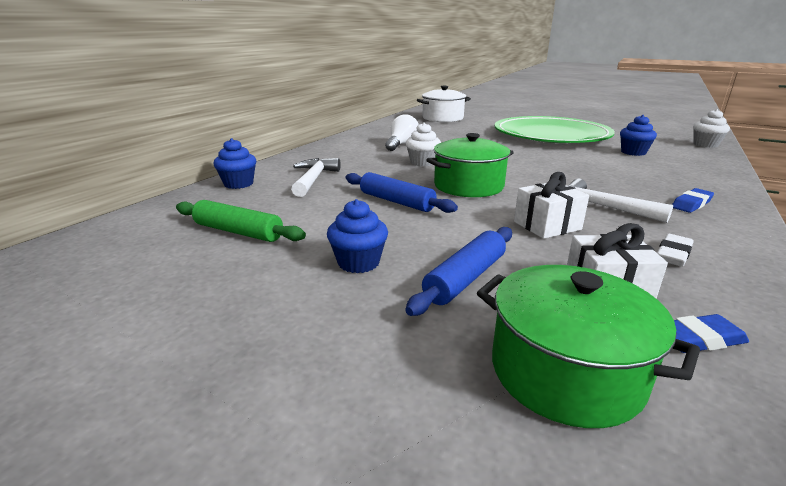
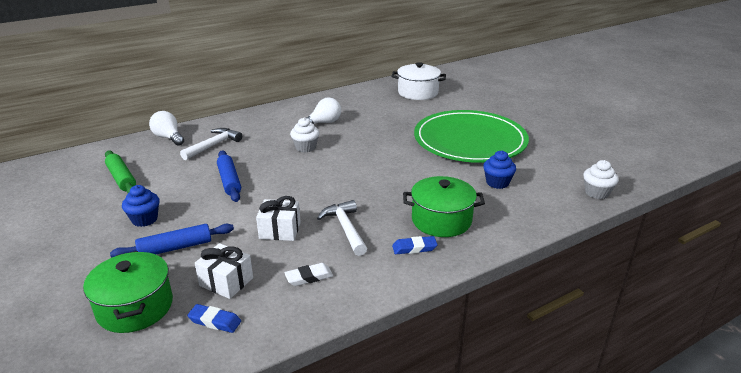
camera: 30 degrees right, 5 degrees up
blue cupcake [214,138,257,189] -> white light bulb [149,111,184,146]
green pot [427,133,514,197] -> green pot moved to [403,176,485,237]

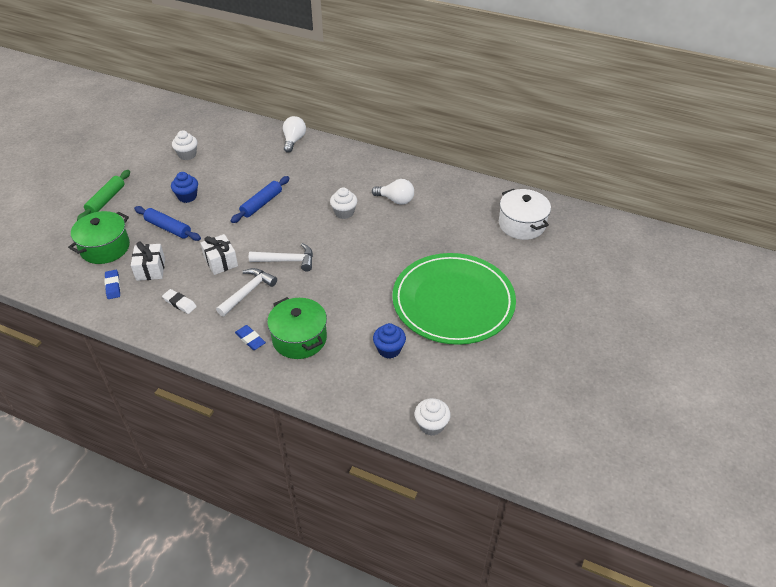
camera: 55 degrees right, 15 degrees up
green rolling pin [105,150,136,193] -> green rolling pin moved to [77,170,130,221]
white hammer [180,128,242,160] -> white hammer moved to [249,243,313,271]
none -> white cupcake [172,130,198,160]

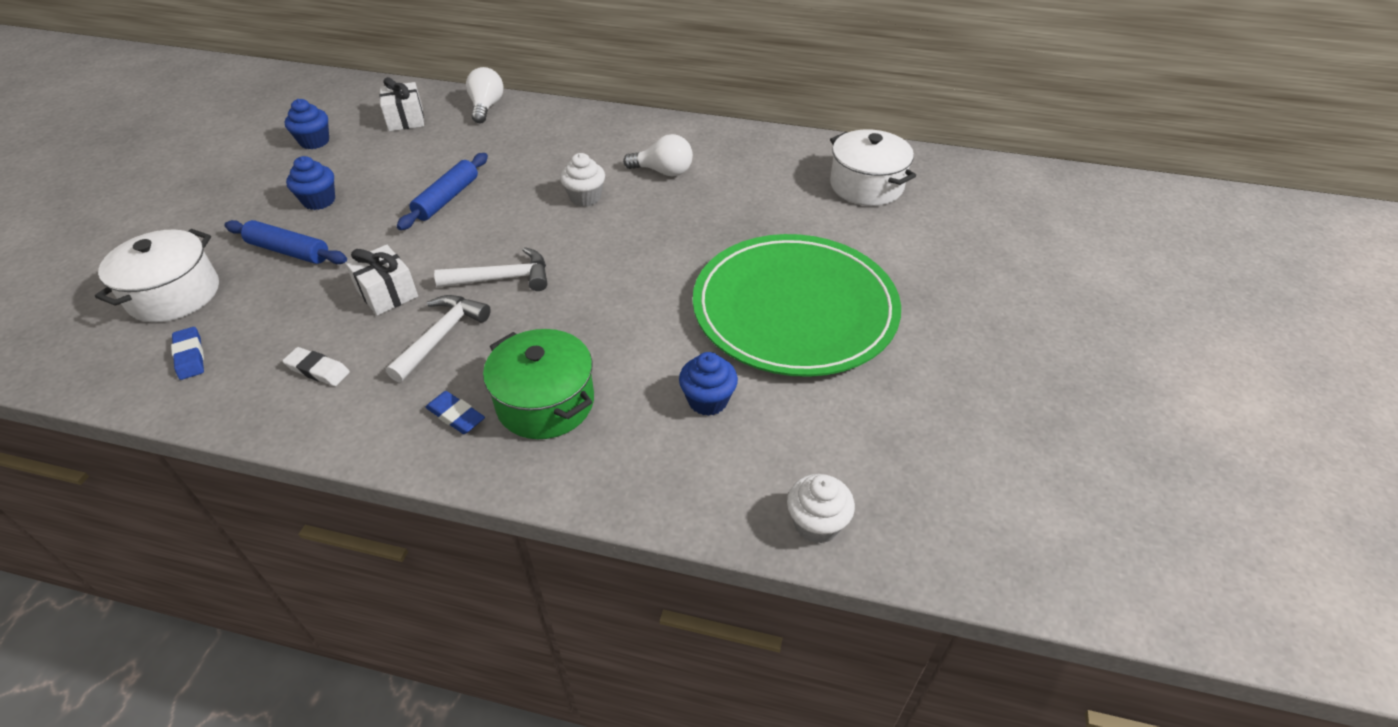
camera: 10 degrees left, 0 degrees up
green pot [68,211,130,264] -> white pot [95,229,219,323]
green rolling pin [77,170,130,221] -> none
white gift [131,242,165,281] -> white gift moved to [379,77,424,131]
white cupcake [172,130,198,160] -> blue cupcake [284,99,329,149]

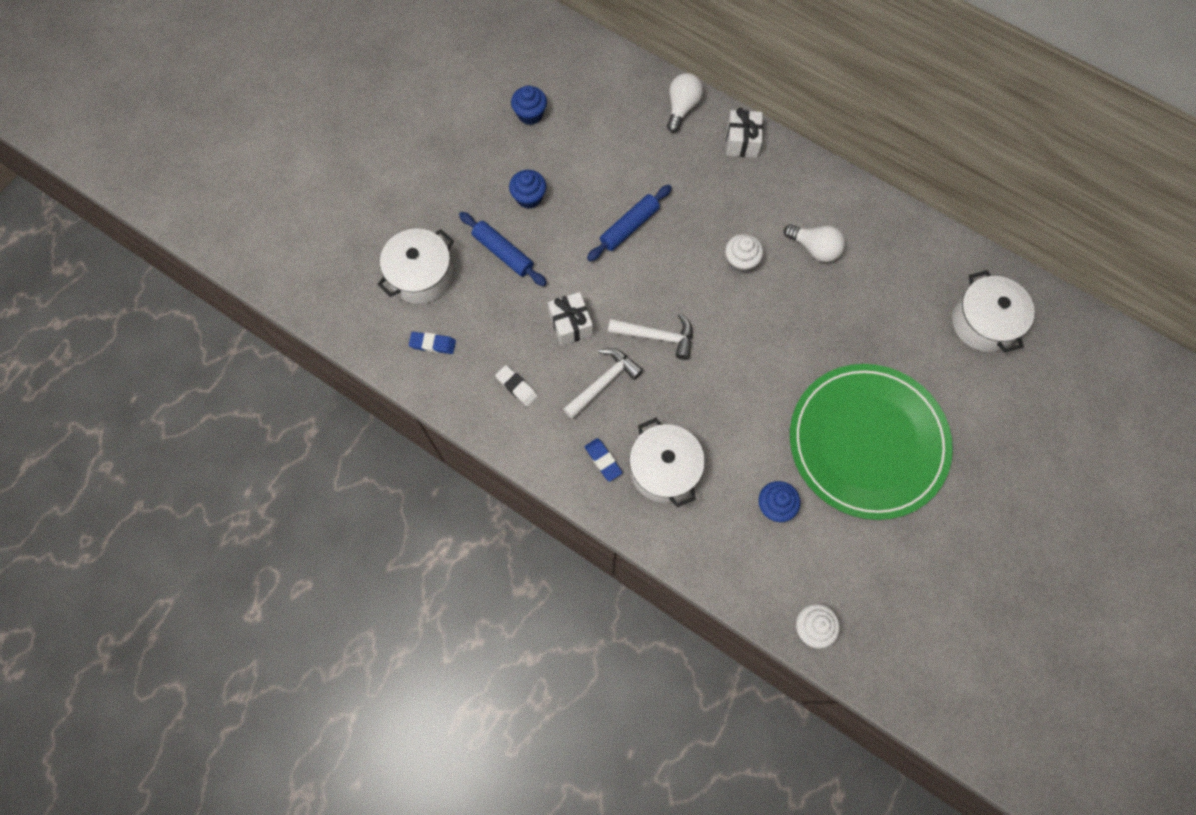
camera: 20 degrees right, 25 degrees up
blue eraser [171,327,204,380] -> blue eraser turned 75 degrees counterclockwise [409,332,456,354]
white gift [379,77,424,131] -> white gift moved to [726,108,763,157]
green pot [483,329,594,439] -> white pot [629,418,705,508]

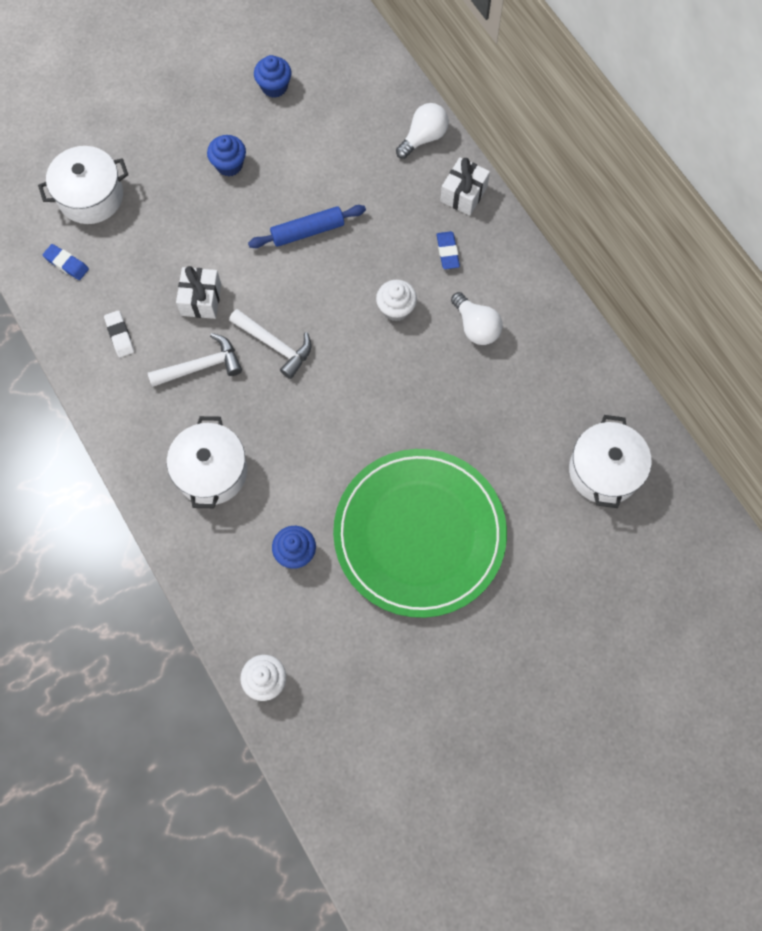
camera: 25 degrees right, 0 degrees up
blue rolling pin [459,212,547,286] -> none
blue eraser [584,438,622,482] -> blue eraser moved to [436,231,460,269]

